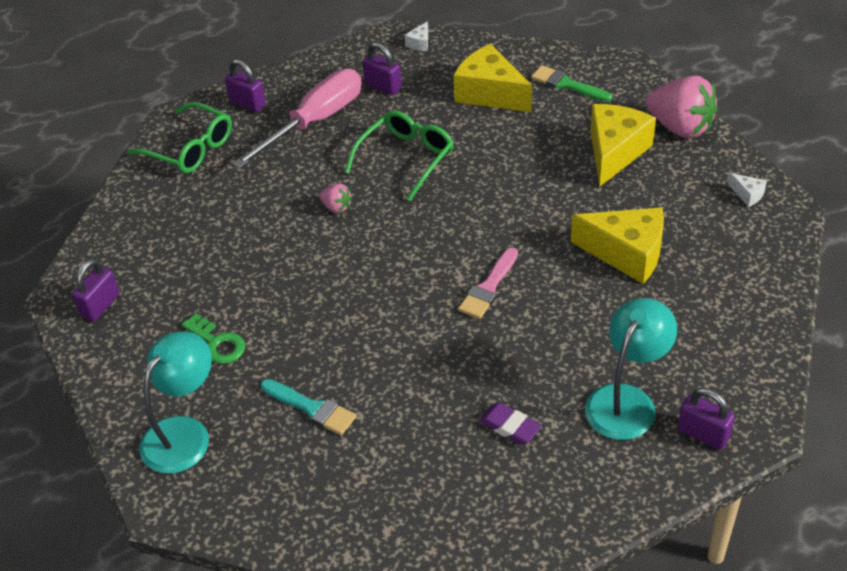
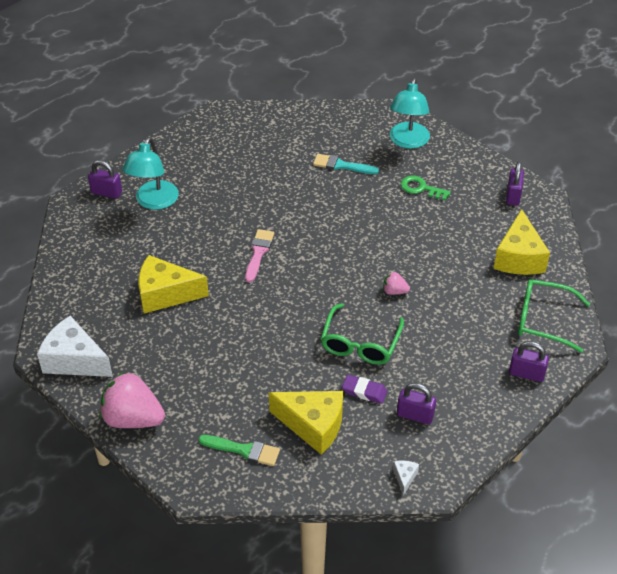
camera: 160 degrees right, 0 degrees up
pink screwdriver [232,69,362,169] -> none
purple eraser [479,402,542,445] -> purple eraser moved to [342,375,387,404]
yellow cheese [590,104,656,186] -> yellow cheese moved to [493,209,550,275]
white cheese [728,173,767,207] -> white cheese [37,316,113,377], size x2.39

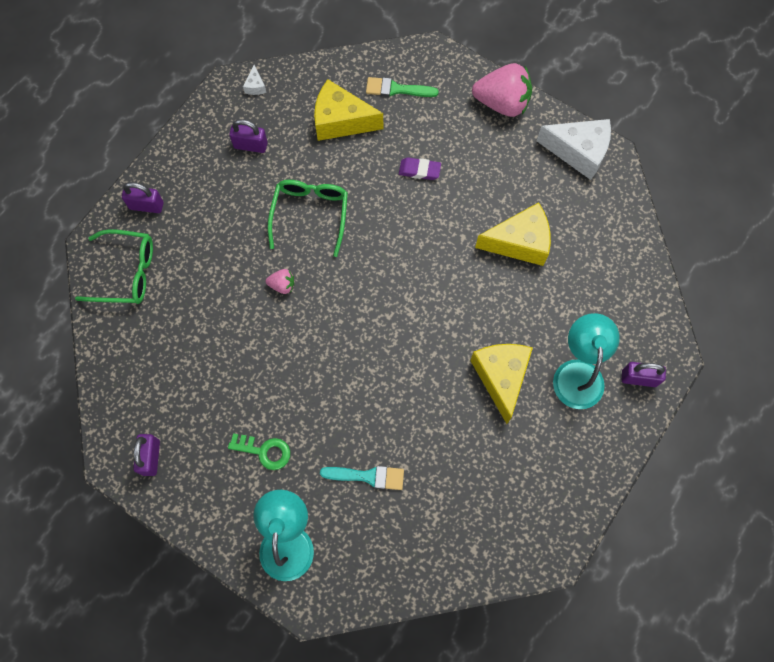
camera: 170 degrees right, 25 degrees up
pink brush [245,229,274,283] -> none
purple eraser [342,375,387,404] -> purple eraser moved to [399,157,441,180]
yellow cheese [493,209,550,275] -> yellow cheese moved to [470,344,533,424]

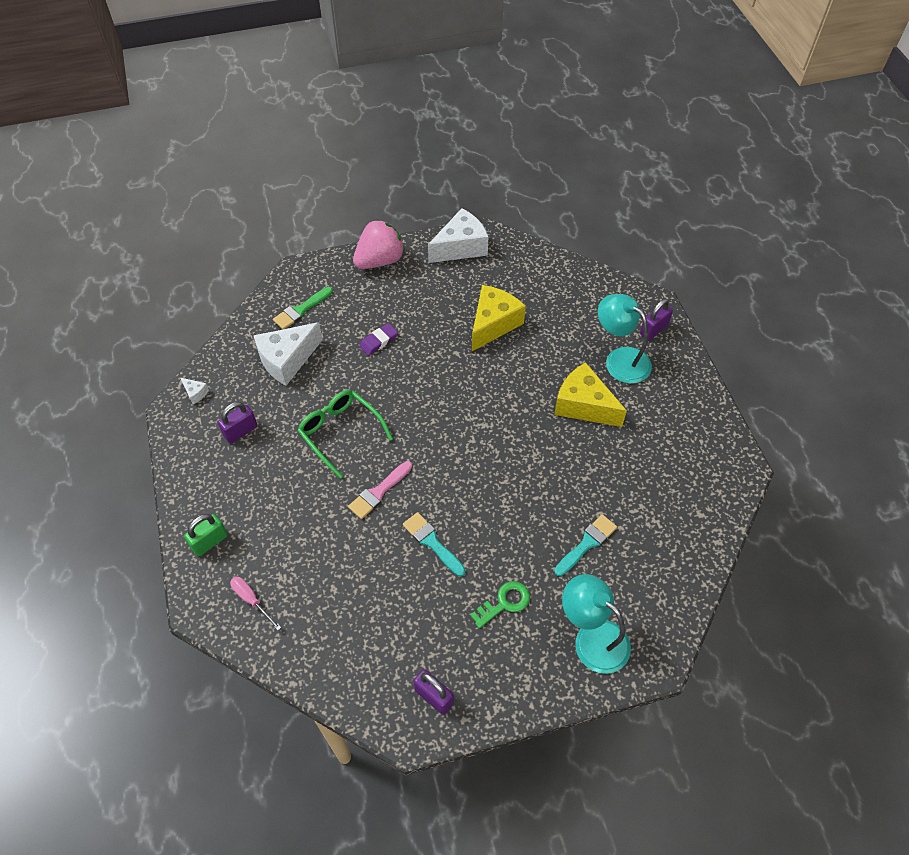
camera: 50 degrees left, 15 degrees down
green glasses [75,229,153,304] -> pink screwdriver [230,577,281,630]
purple padlock [122,182,164,213] -> green padlock [184,514,228,556]
pink strawberry [266,269,294,294] -> pink brush [348,461,412,519]
yellow cheese [314,79,383,141] -> white cheese [253,322,323,386]
none -> turquoise brush [403,512,465,576]

